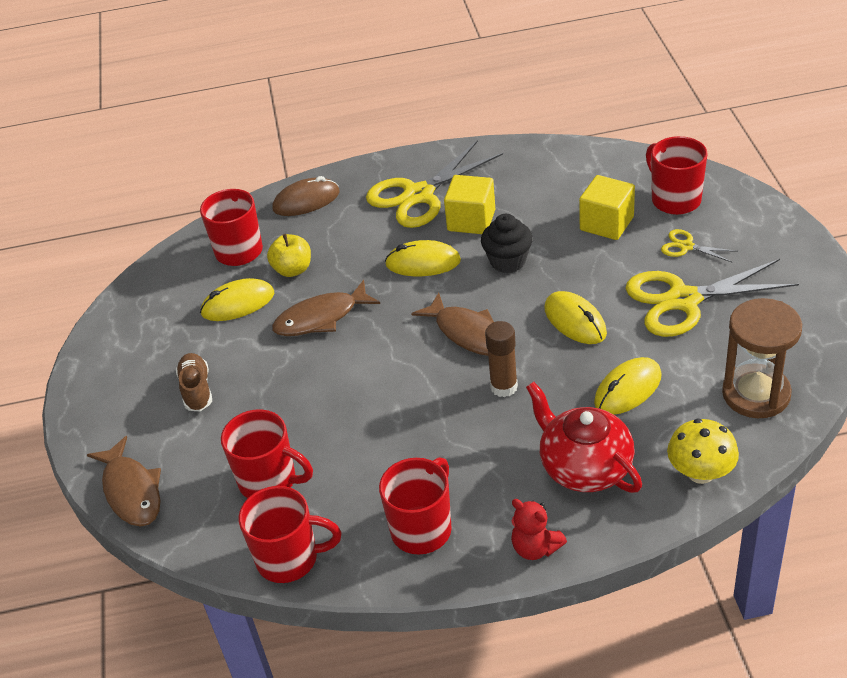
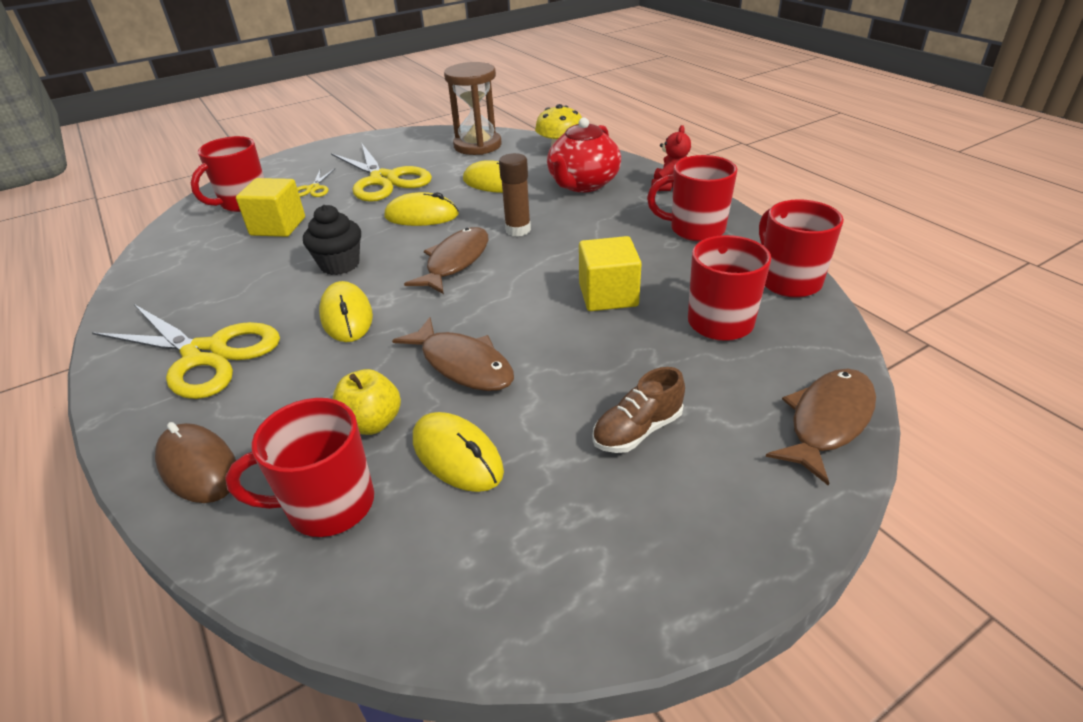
camera: 115 degrees left, 5 degrees down
yellow cube [444,175,495,234] -> yellow cube moved to [579,236,642,311]
yellow mouse [544,291,607,344] -> yellow mouse turned 60 degrees clockwise [385,192,459,226]

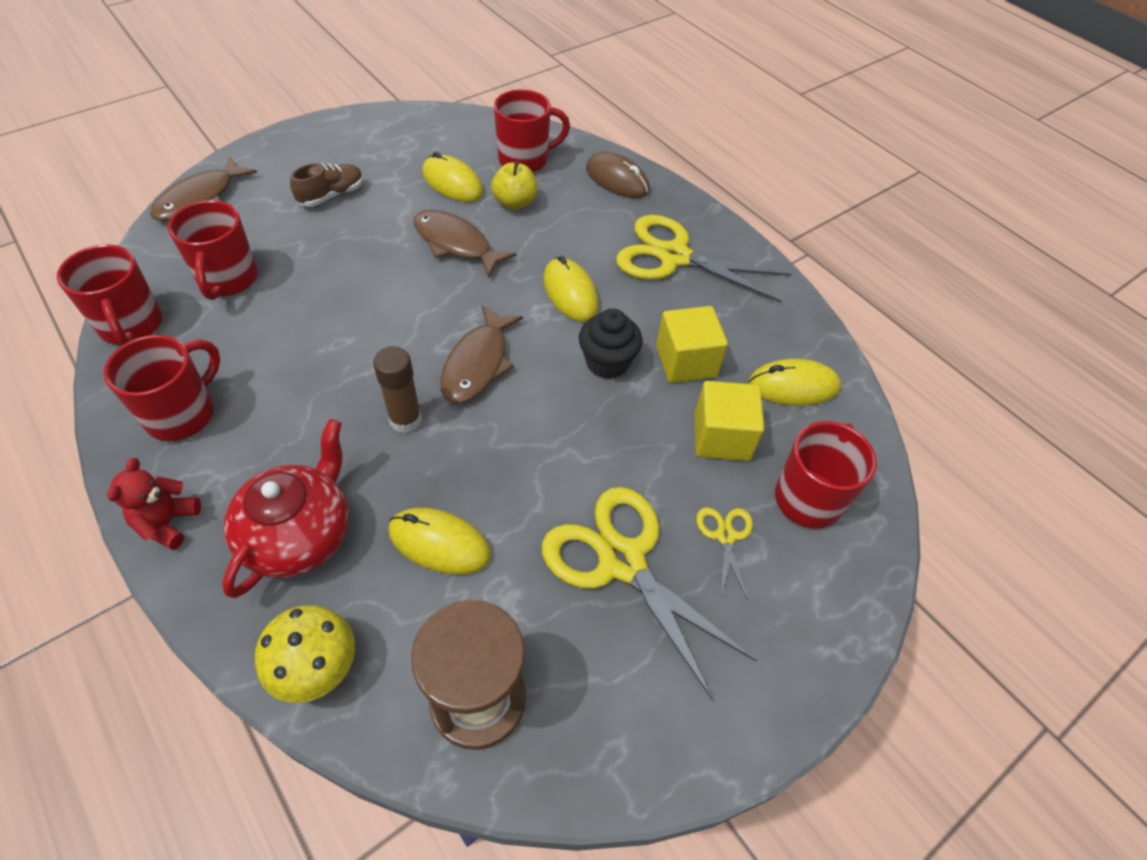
camera: 170 degrees right, 15 degrees up
yellow mouse [385,192,459,226] -> yellow mouse moved to [748,359,841,406]
yellow cube [579,236,642,311] -> yellow cube moved to [656,306,728,383]
red mug [647,155,737,241] -> red mug turned 60 degrees counterclockwise [103,335,220,441]

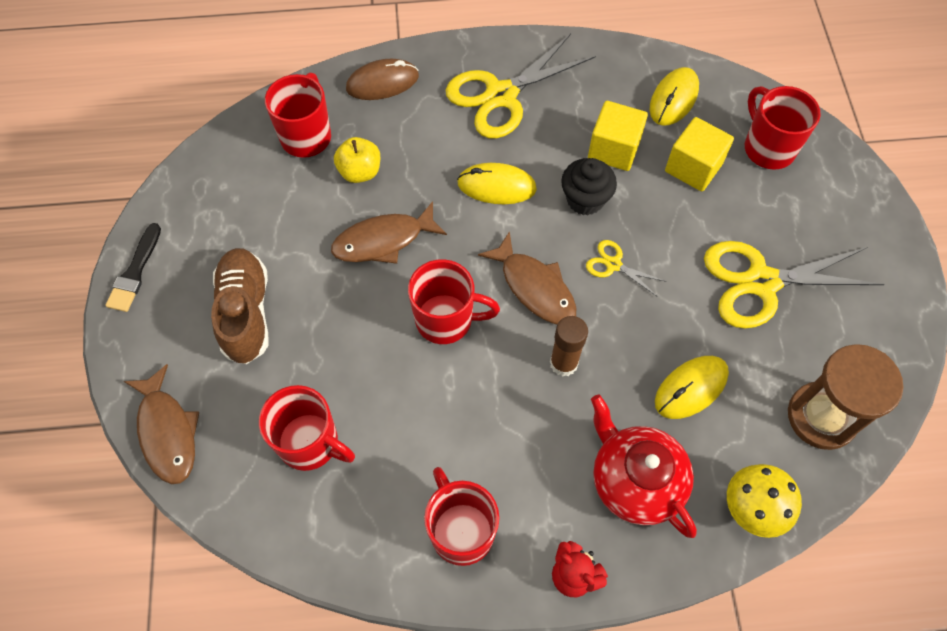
camera: 55 degrees left, 10 degrees up
red mug [57,245,162,345] -> red mug moved to [408,259,500,344]
brown shoe [290,163,364,207] -> brown shoe [211,248,268,364], size x1.57
yellow mouse [422,152,484,202] -> none
yellow scissors [696,507,753,601] -> yellow scissors moved to [586,240,666,296]
none -> black brush [105,223,161,312]

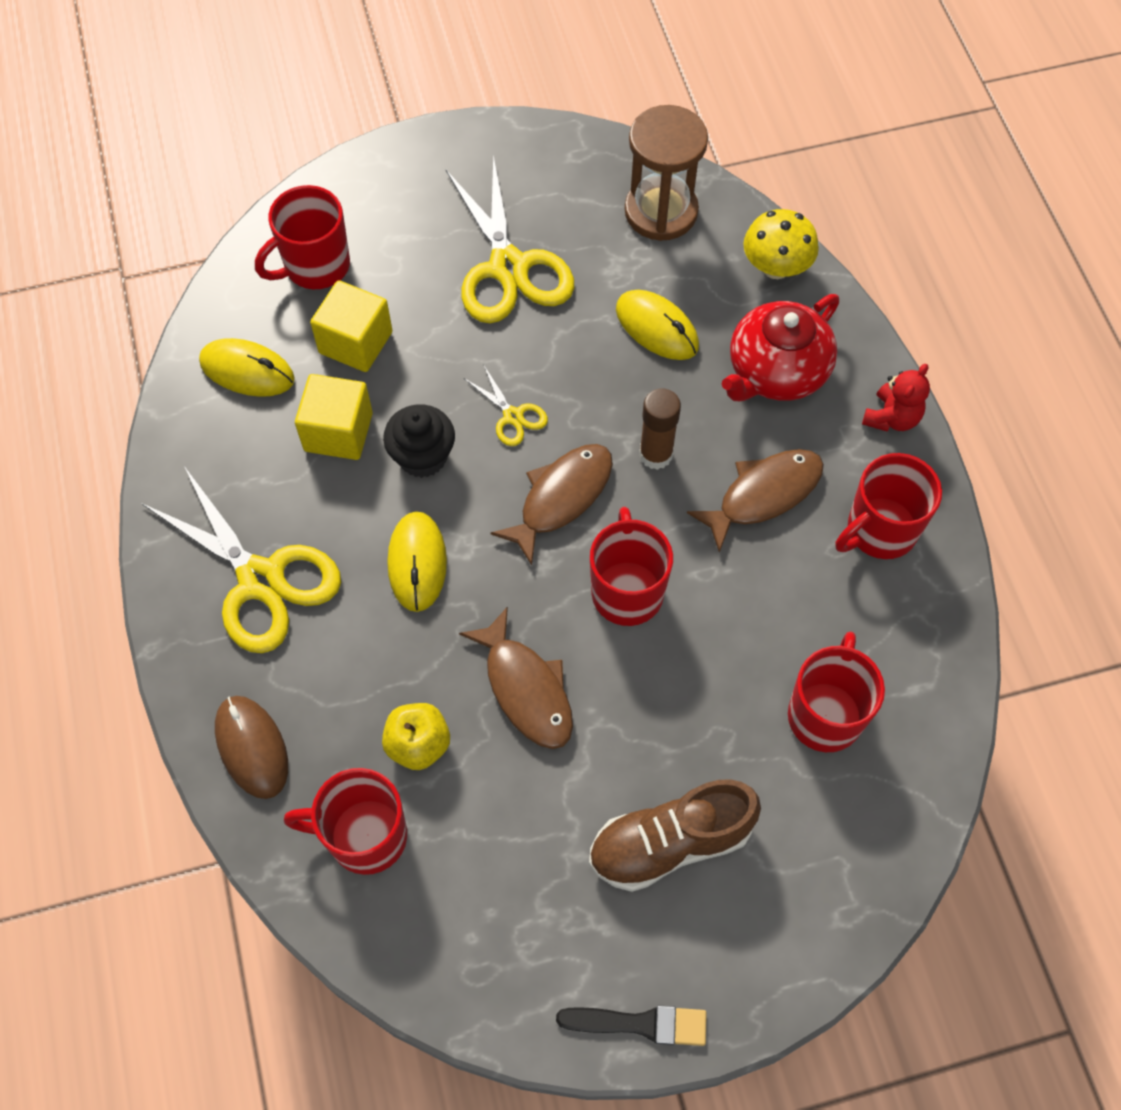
camera: 100 degrees left, 0 degrees up
brown fish [124,364,199,484] -> brown fish moved to [687,449,824,552]
yellow scissors [586,240,666,296] -> yellow scissors turned 60 degrees counterclockwise [464,364,548,446]

